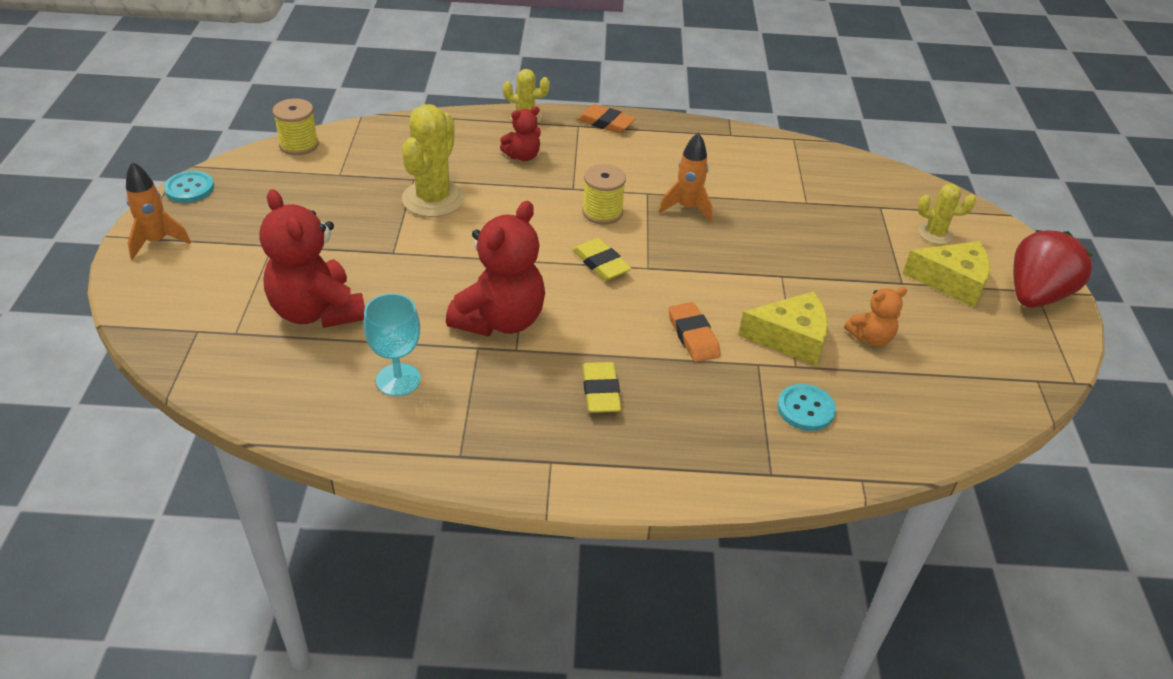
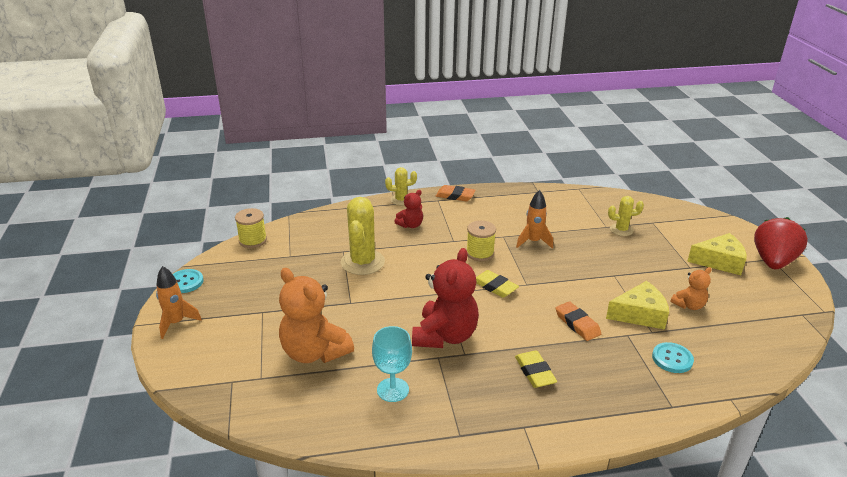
camera: 10 degrees left, 10 degrees down
red teddy bear [259,189,365,328] -> orange teddy bear [279,268,354,363]
yellow cactus [918,184,976,245] -> yellow cactus moved to [608,196,644,236]

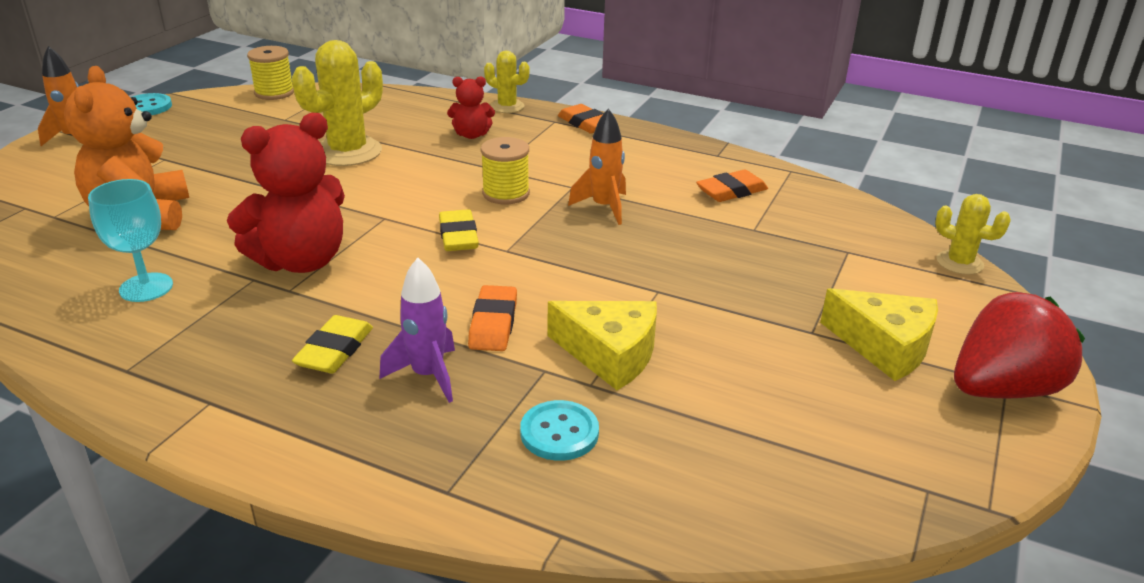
camera: 35 degrees right, 0 degrees up
yellow cactus [608,196,644,236] -> yellow cactus moved to [935,194,1011,275]
orange teddy bear [670,267,711,310] -> none
none -> purple rocket [379,258,455,403]
none -> orange eraser [696,170,768,202]

